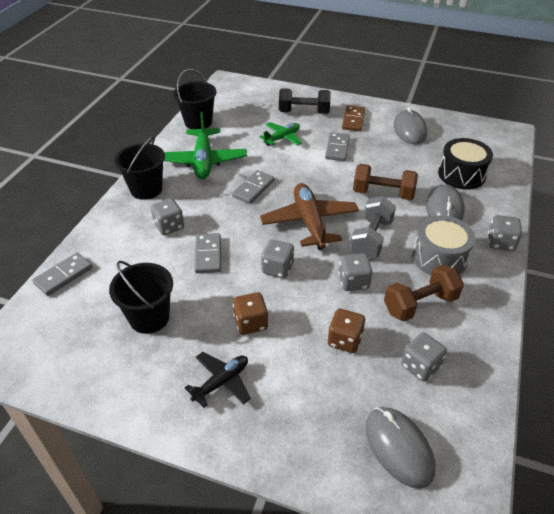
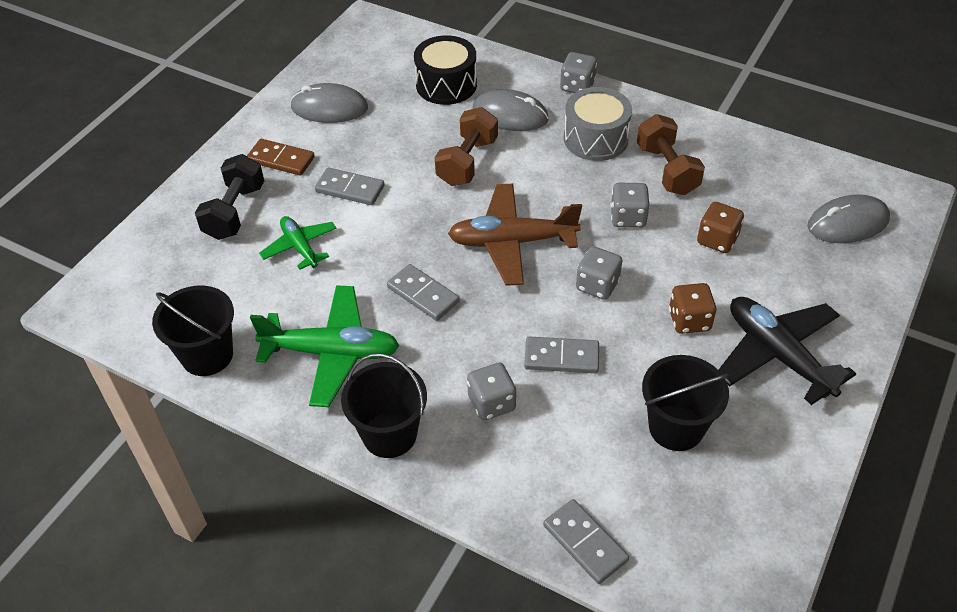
camera: 80 degrees left, 5 degrees up
black plane [185,352,251,408] -> black plane [719,297,856,405], size x1.71
grey dumbbell [350,196,396,258] -> none
grey dice [401,333,447,382] -> none

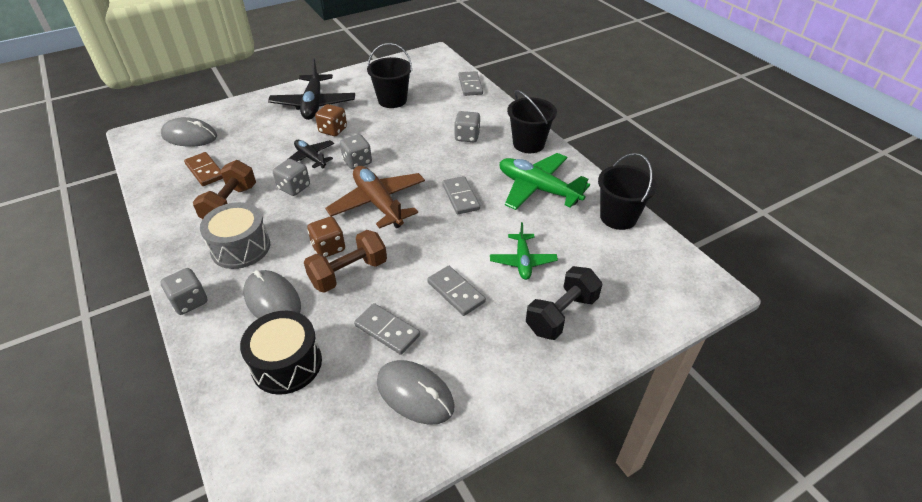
camera: 150 degrees left, 5 degrees down
brown domino [247,139,315,176] -> brown domino moved to [184,152,223,186]
brown plane [448,184,582,286] -> brown plane turned 150 degrees counterclockwise [325,166,425,229]
grey domino [524,337,599,373] -> grey domino moved to [354,303,420,355]
brown dice [697,202,744,253] -> brown dice moved to [307,217,345,257]
none -> black plane [285,140,334,169]

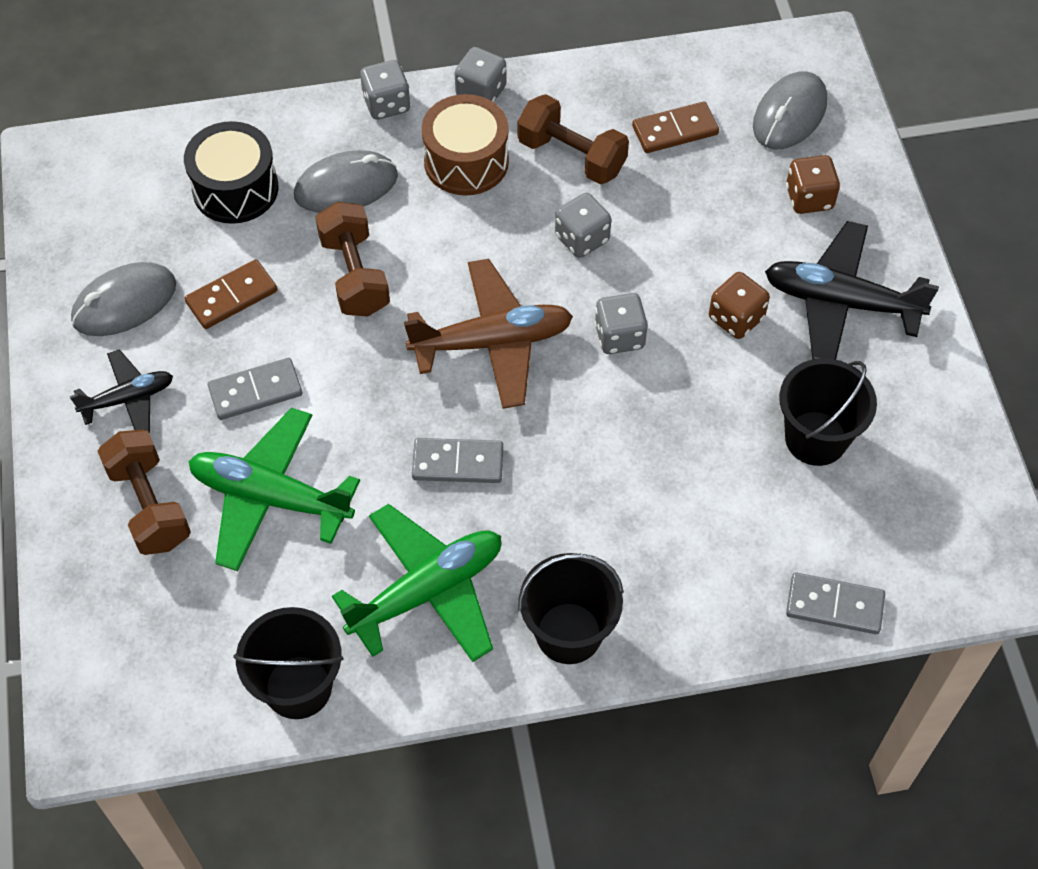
camera: 110 degrees right, 15 degrees up
grey drum [200,202,270,269] -> brown drum [422,94,509,195]
black plane [285,140,334,169] -> black plane moved to [70,349,173,433]
brown dice [307,217,345,257] -> brown dice moved to [786,155,840,214]
grey domino [354,303,420,355] -> brown domino [184,259,277,329]
grey dice [454,111,480,142] -> grey dice moved to [455,47,506,102]
green plane [490,222,558,280] -> green plane [188,408,360,571], size x1.71
black dumbbell [526,266,602,340] -> brown dumbbell [97,430,191,555]

